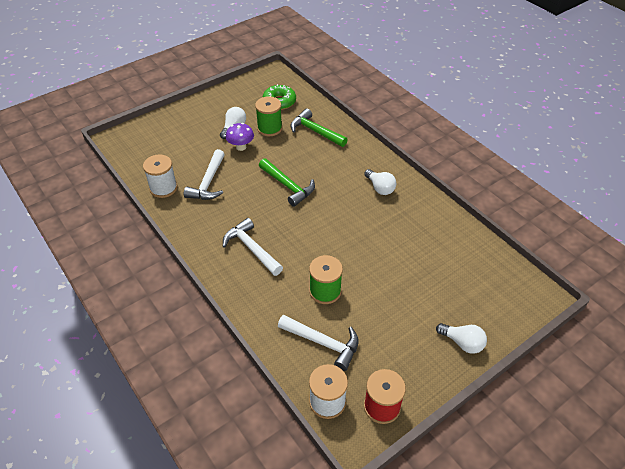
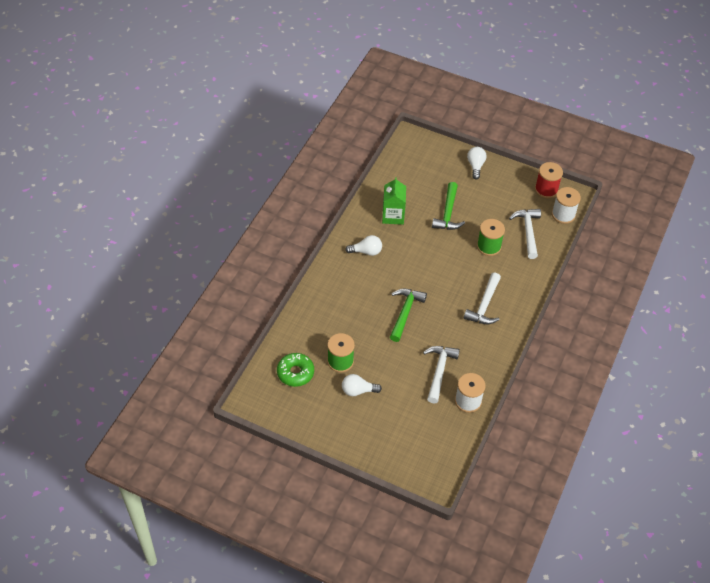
camera: 120 degrees left, 5 degrees up
white hammer [184,149,225,200] -> white hammer turned 60 degrees counterclockwise [423,346,460,403]
purple mushroom [226,123,254,151] -> none
green hammer [291,109,348,147] -> green hammer moved to [432,182,465,230]
white light bulb [364,169,396,195] -> white light bulb turned 60 degrees clockwise [345,235,382,256]
none -> green carton [382,177,406,225]

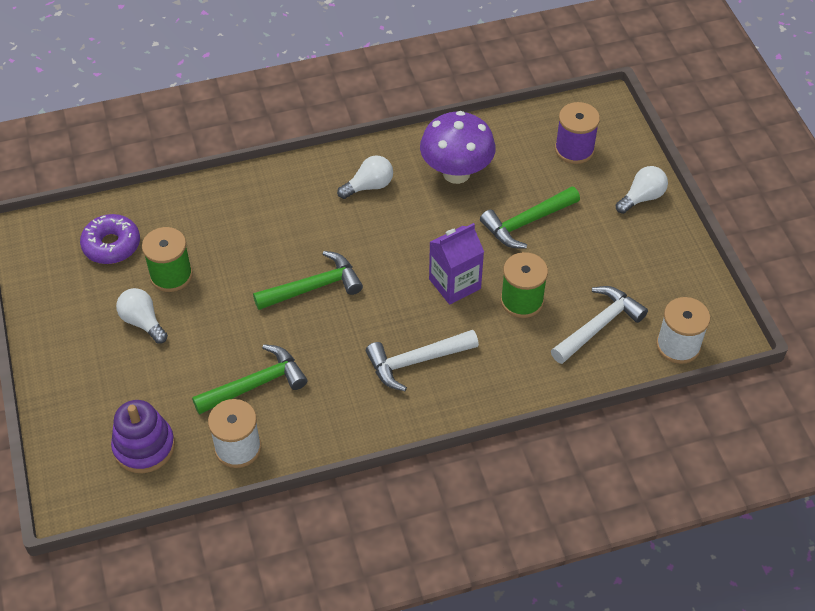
camera: 50 degrees right, 0 degrees up
green donut [277,353,314,387] -> purple donut [80,214,140,264]
white light bulb [345,235,382,256] -> white light bulb turned 75 degrees counterclockwise [337,155,393,199]
green carton [382,177,406,225] -> purple mushroom [420,111,496,184]
white hammer [423,346,460,403] -> green hammer [192,344,307,415]
red spool [535,162,563,198] -> none
none -> purple stacking toy [111,400,175,473]
none -> purple carton [429,223,484,305]
none -> purple spool [555,102,600,164]

